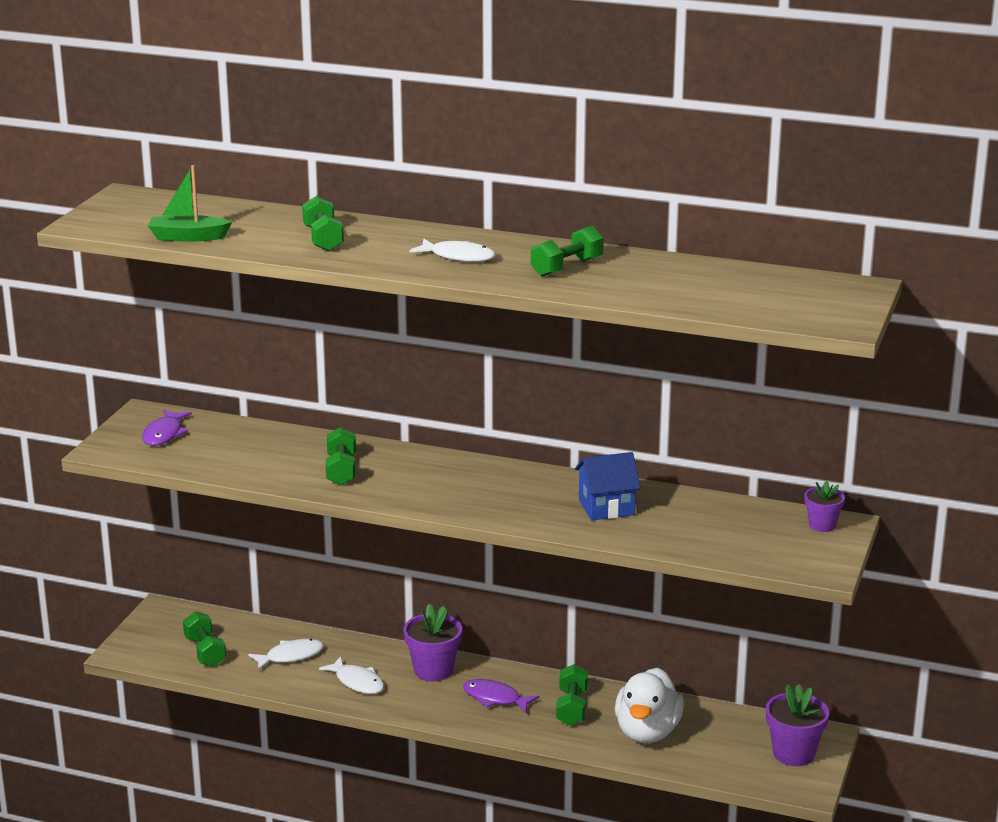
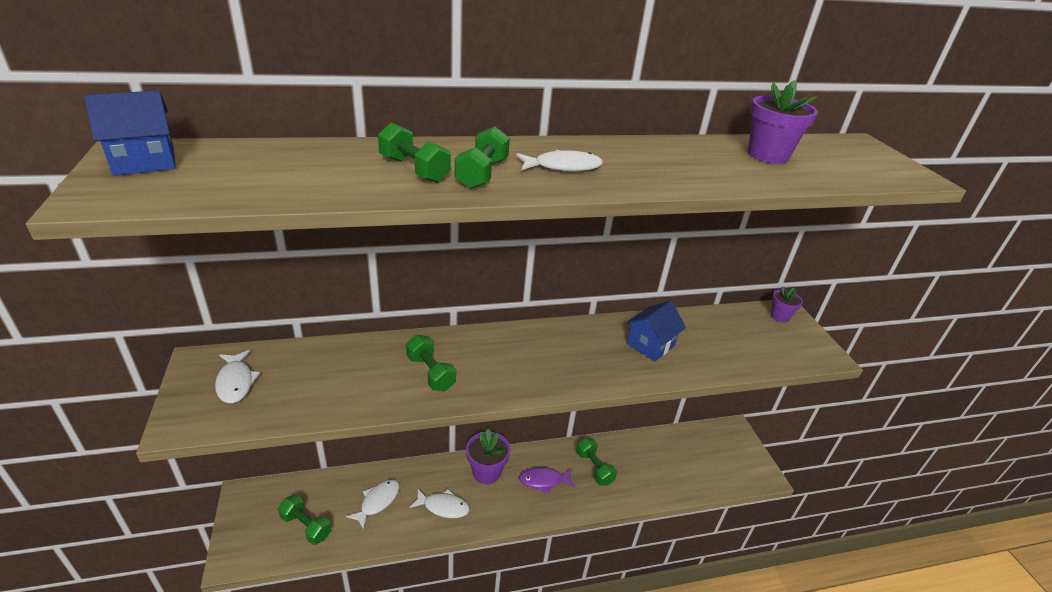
camera: 35 degrees left, 10 degrees up
purple fish [142,410,192,446] -> white fish [215,350,260,403]
green boat [148,165,232,242] -> none
green dumbbell [531,226,604,277] -> green dumbbell moved to [455,127,510,189]
white duck [615,668,684,743] -> none
purple flower pot [766,684,829,766] -> purple flower pot moved to [748,80,818,164]
none -> blue house [84,90,176,176]

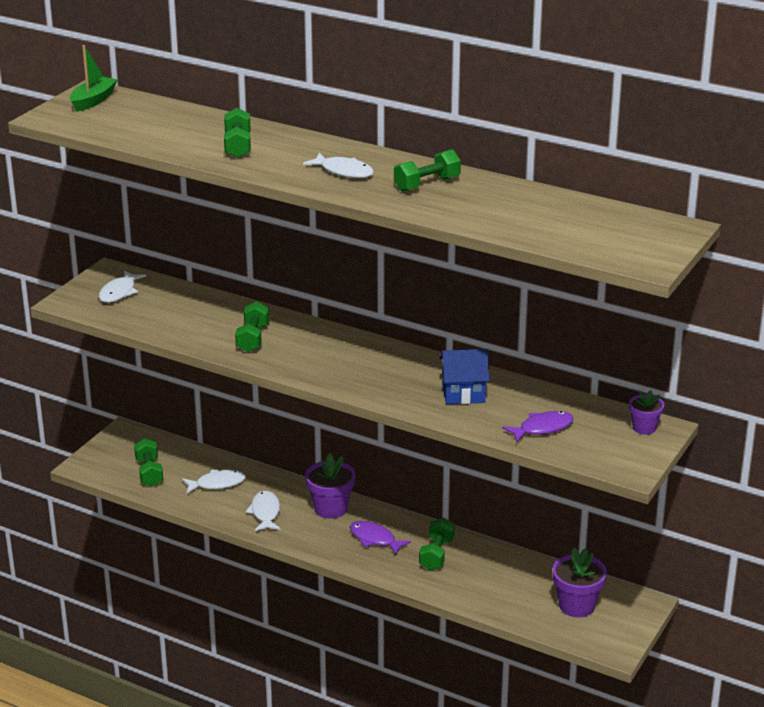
camera: 45 degrees right, 5 degrees down
blue house [84,90,176,176] -> green boat [70,45,118,112]
white fish [409,489,470,518] -> white fish turned 150 degrees counterclockwise [245,490,280,531]
green dumbbell [455,127,510,189] -> green dumbbell moved to [394,149,461,192]
purple flower pot [748,80,818,164] -> purple flower pot moved to [553,548,607,617]
none -> purple fish [502,411,574,442]

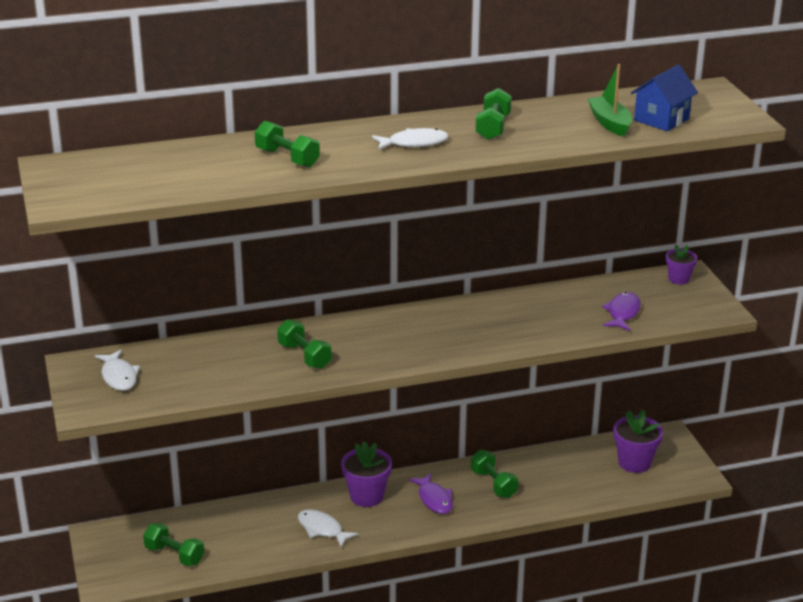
camera: 45 degrees left, 0 degrees up
green boat [70,45,118,112] -> green boat moved to [588,64,632,136]
white fish [182,470,246,494] -> none
purple fish [350,521,411,555] -> purple fish turned 105 degrees counterclockwise [409,473,453,514]
blue house [440,349,490,404] -> blue house moved to [631,65,698,131]

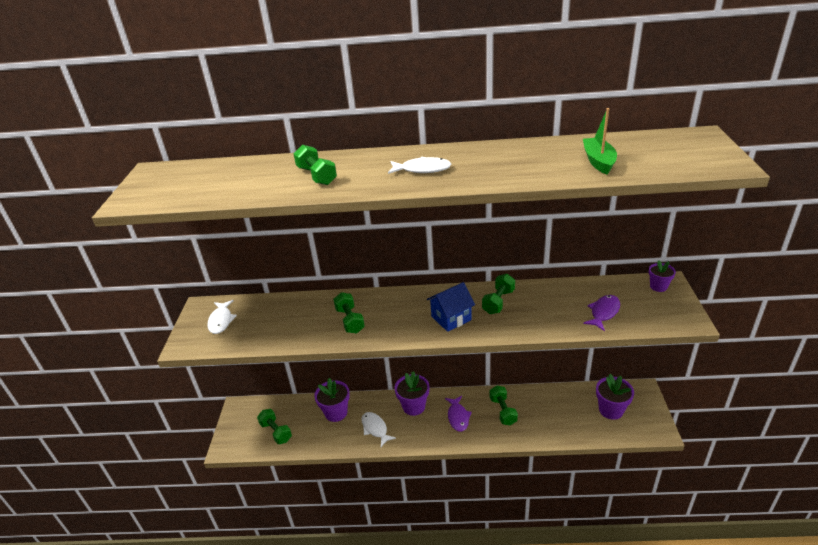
camera: 20 degrees right, 5 degrees up
green dumbbell [475,88,512,140] -> green dumbbell moved to [482,274,515,314]
blue house [631,65,698,131] -> blue house moved to [427,282,475,332]
none -> purple flower pot [314,378,350,422]

